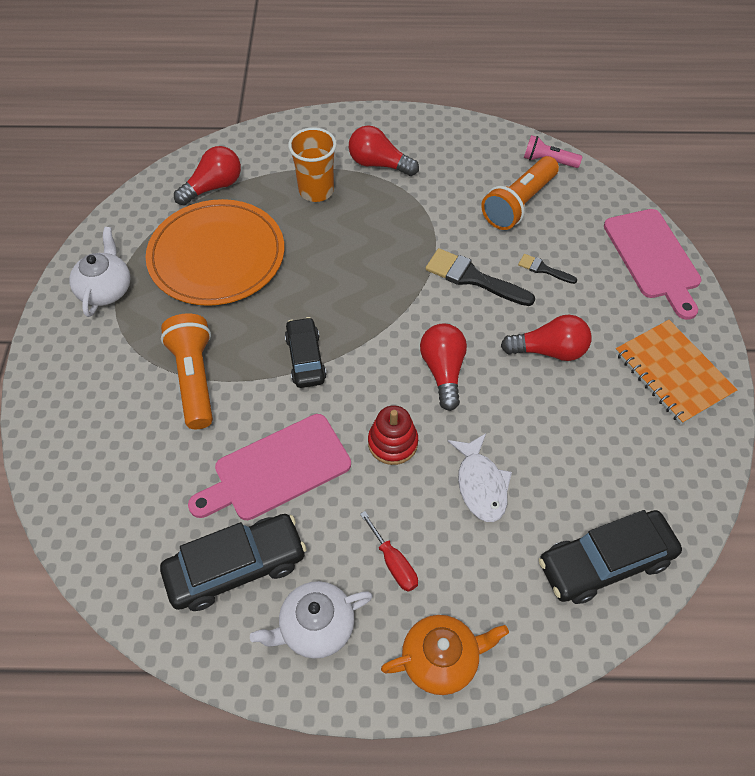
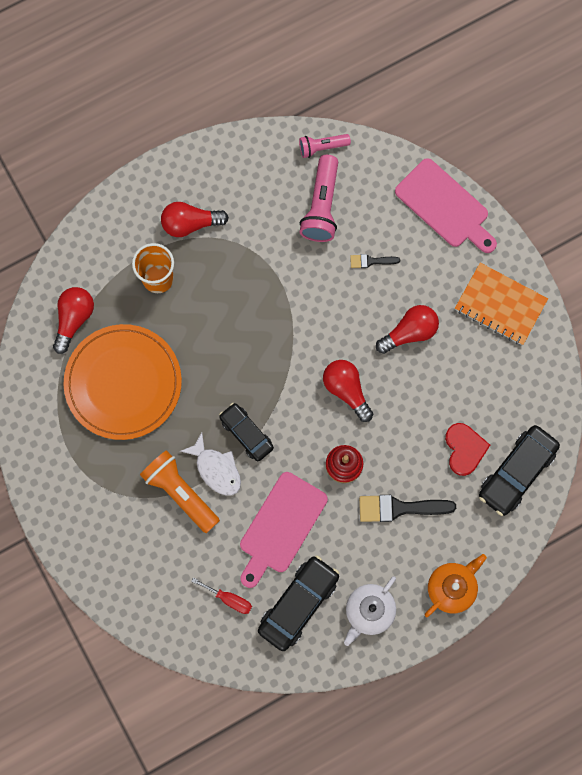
camera: 30 degrees left, 20 degrees up
white teapot [69,227,131,317] -> none
red screwdriver [360,511,418,592] -> red screwdriver moved to [191,578,252,614]
black brush [425,248,535,306] -> black brush moved to [359,495,456,522]
white fish [448,434,512,522] -> white fish moved to [180,432,241,496]
orange flashlight [481,156,559,230] -> pink flashlight [300,155,338,242]
none -> red heart [445,423,490,476]

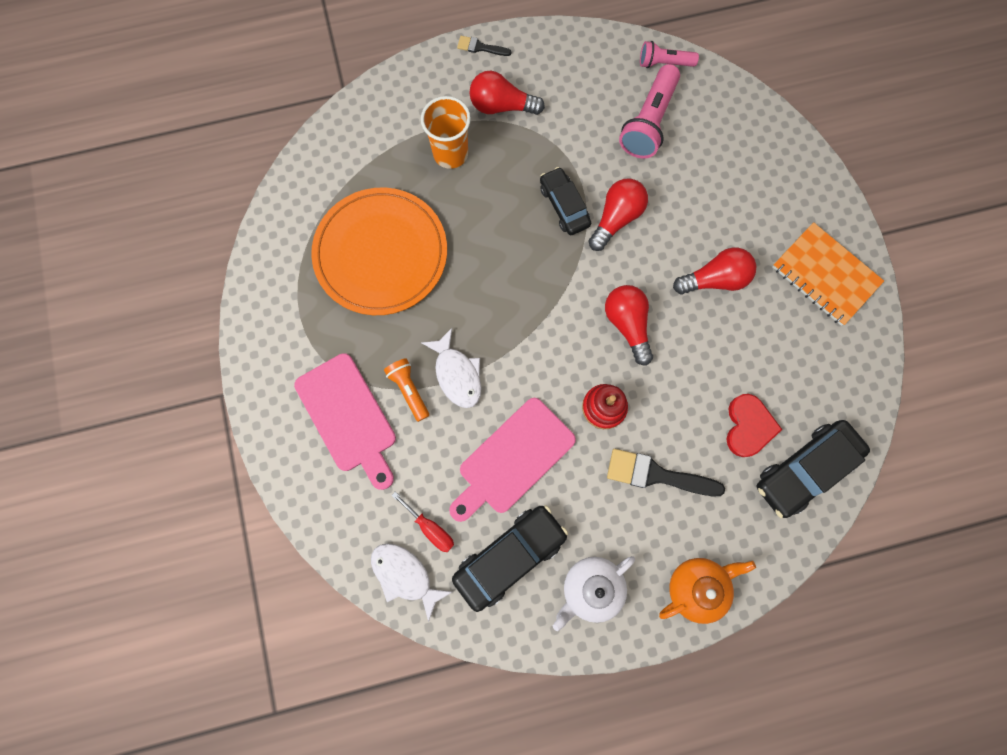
camera: 15 degrees right, 0 degrees up
red light bulb [53,287,94,354] -> red light bulb moved to [588,178,648,251]
orange flashlight [140,450,220,533] -> orange flashlight [384,358,429,422], size x0.59
black car [219,403,274,461] -> black car moved to [540,167,591,235]
black brush [350,254,400,268] -> black brush moved to [457,36,511,56]
pink cutting board [395,158,497,253] -> pink cutting board moved to [294,353,396,490]
none -> white fish [371,543,452,623]

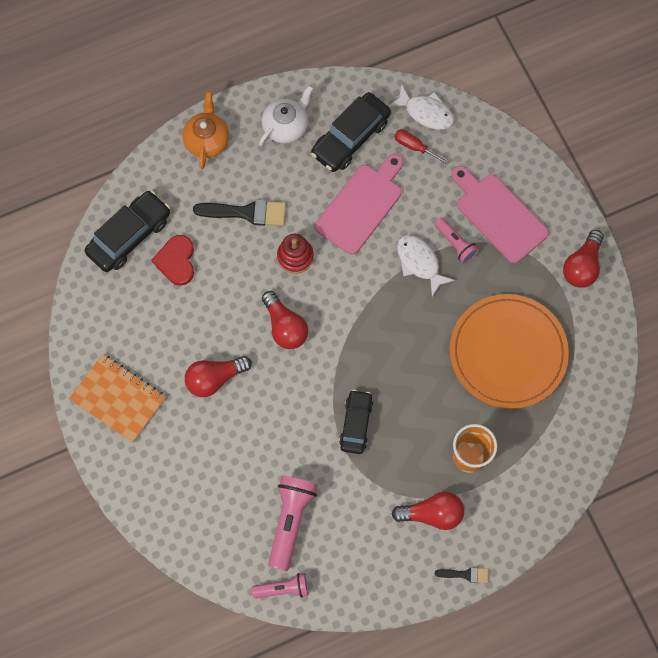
camera: 170 degrees right, 5 degrees down
orange flashlight [384,358,429,422] -> pink flashlight [434,217,479,263]
black car [540,167,591,235] -> black car turned 135 degrees counterclockwise [339,390,373,454]
red light bulb [588,178,648,251] -> red light bulb moved to [563,230,604,288]
orange teapot [659,558,756,624] -> orange teapot turned 135 degrees clockwise [183,92,229,169]

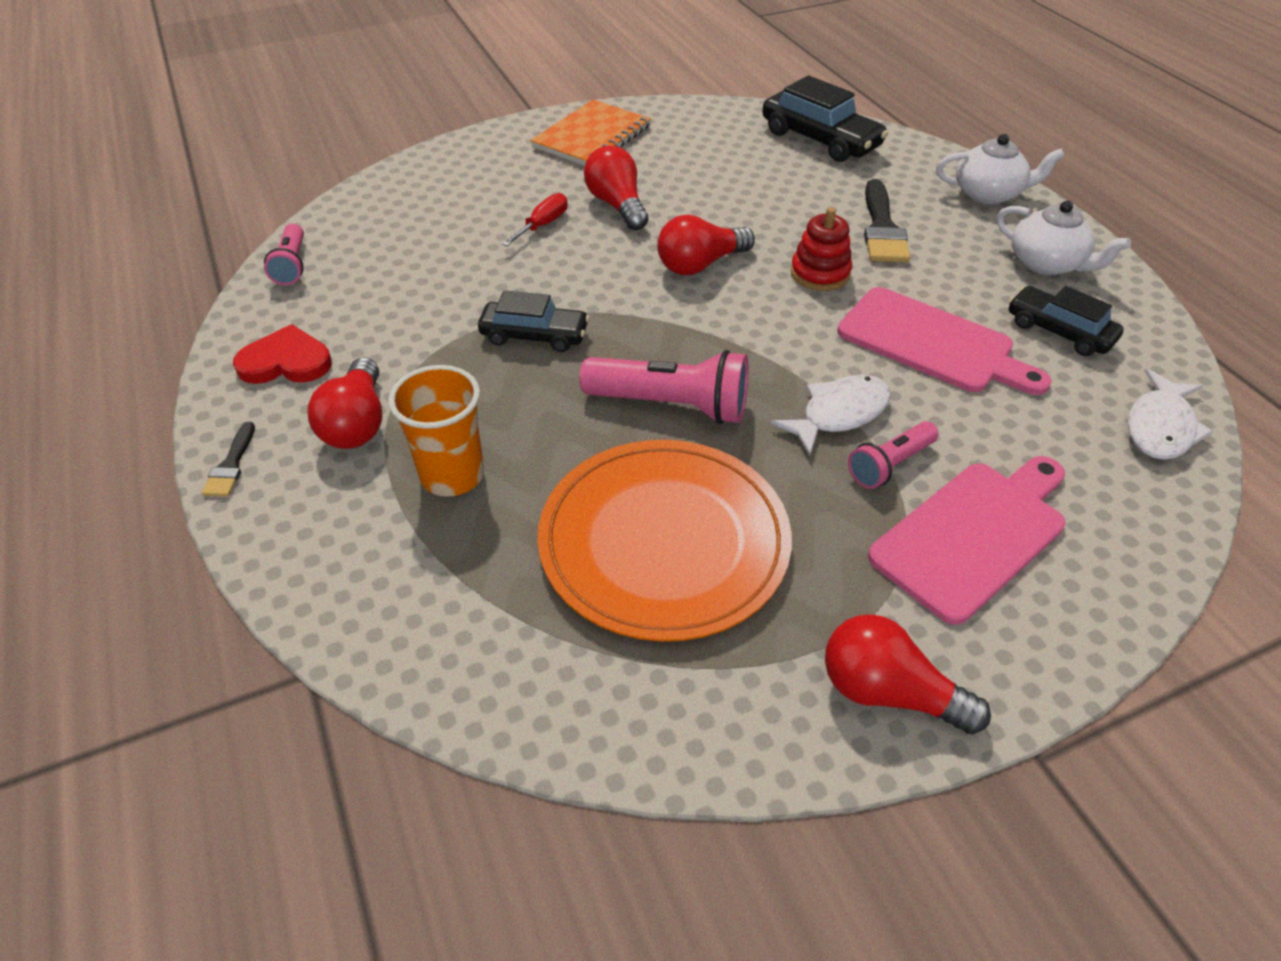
camera: 90 degrees right, 25 degrees down
red heart [151,235,194,286] -> red heart moved to [233,324,332,384]
orange teapot [183,92,229,169] -> white teapot [936,134,1064,204]
pink flashlight [268,476,318,571] -> pink flashlight moved to [580,350,748,424]
black car [311,92,391,172] -> black car [1009,286,1124,356], size x0.66
red screwdriver [394,129,449,165] -> red screwdriver moved to [502,193,568,246]

